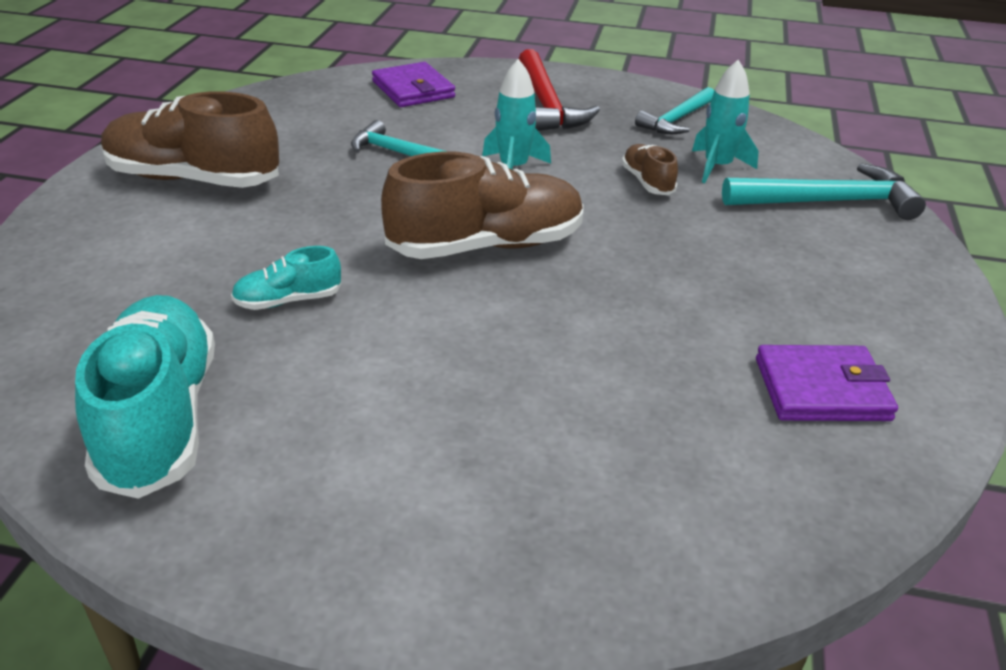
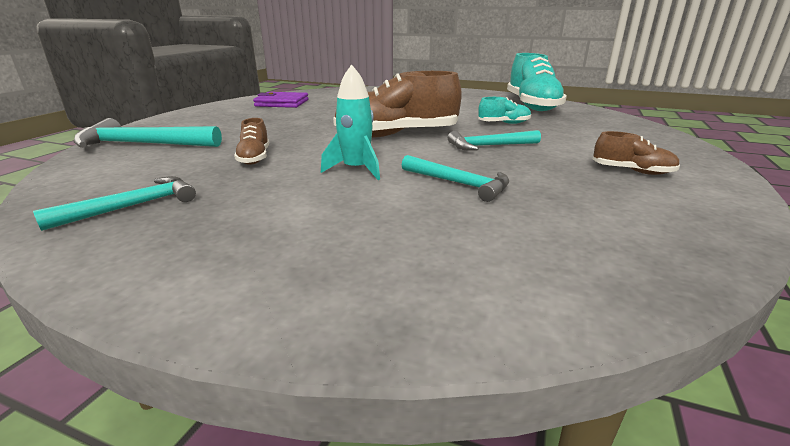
camera: 170 degrees left, 10 degrees down
brown shoe [101,91,279,188] -> brown shoe [593,131,680,175], size x0.48
purple wallet [372,62,455,107] -> none
red hammer [519,49,600,131] -> none
turquoise rocket [692,60,759,183] -> none
none -> turquoise hammer [448,130,541,151]

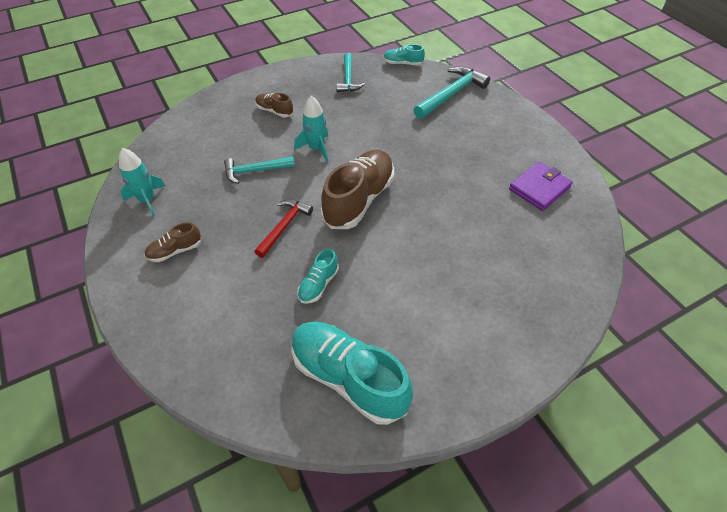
camera: 130 degrees right, 25 degrees up
brown shoe [234,118,269,165] -> brown shoe moved to [255,93,293,117]
turquoise hammer [448,130,541,151] -> red hammer [254,199,313,258]
none -> turquoise rocket [119,148,165,216]
none -> turquoise shoe [383,44,425,65]

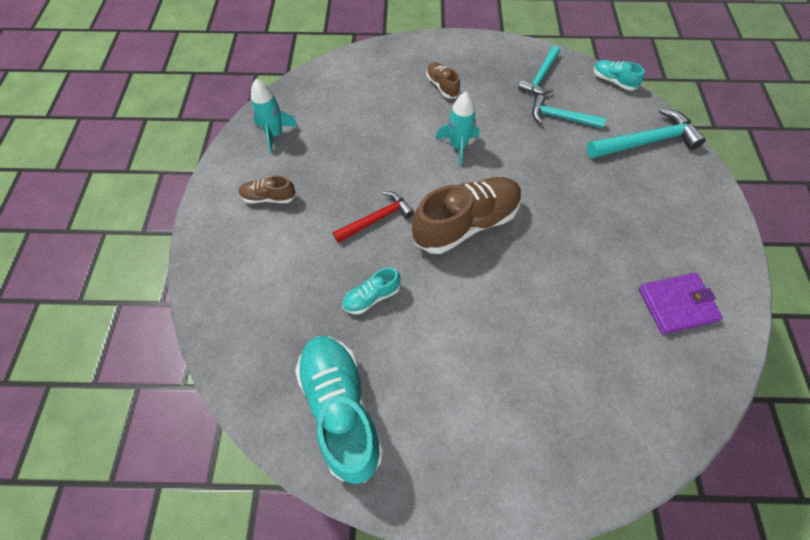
camera: 30 degrees right, 10 degrees up
turquoise hammer [224,157,295,184] -> turquoise hammer moved to [532,95,606,128]

